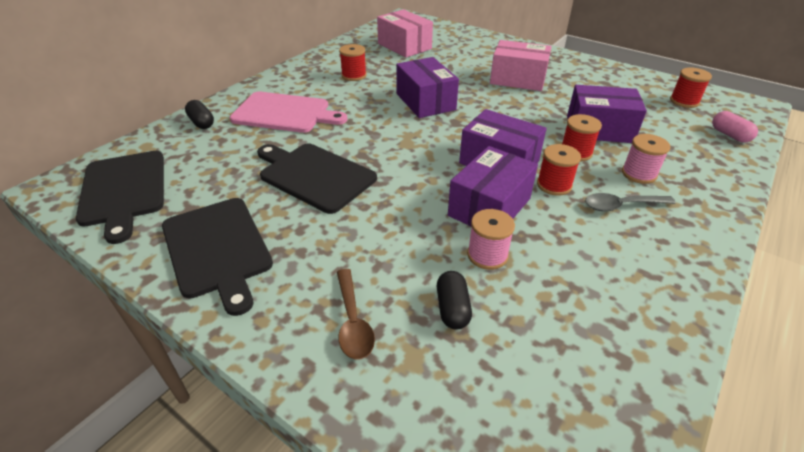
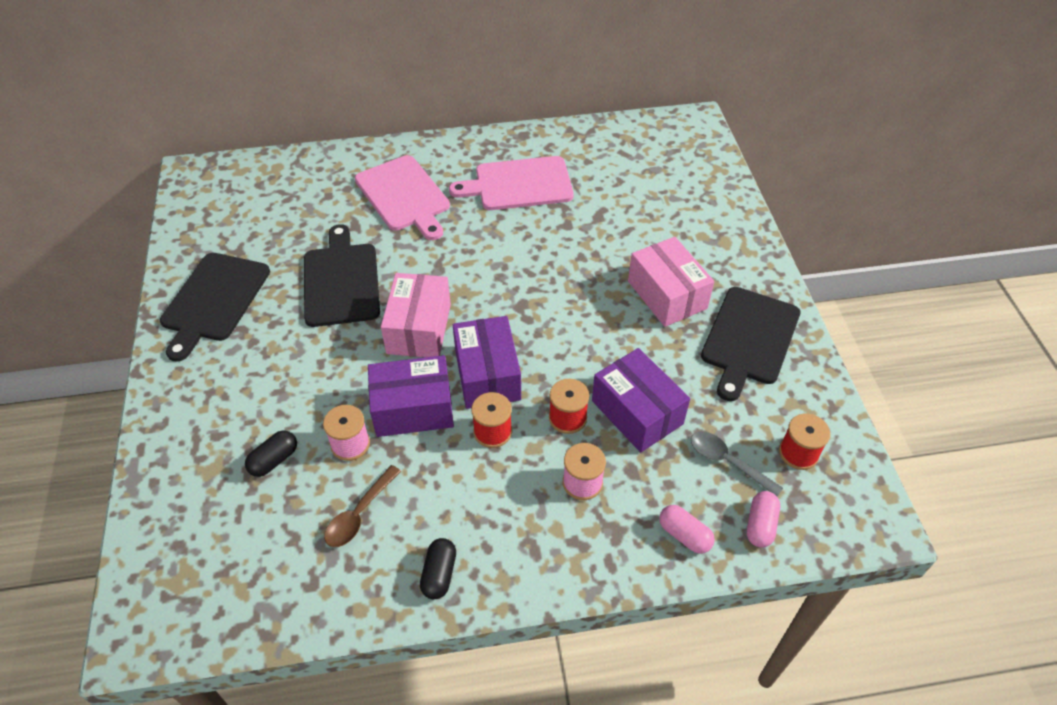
camera: 45 degrees right, 10 degrees up
black cutting board [76,151,164,244] -> black cutting board moved to [701,287,801,401]
black capsule [185,100,214,129] -> black capsule moved to [420,538,456,599]
brown spoon [337,269,375,359] -> brown spoon moved to [324,465,401,547]
red spool [339,44,367,81] -> pink cutting board [449,156,574,210]
pink box [377,9,433,58] -> pink box moved to [381,273,451,357]
purple box [396,57,459,118] -> none
grey spoon [585,193,676,211] -> grey spoon moved to [691,432,783,497]
none -> pink capsule [659,505,715,554]

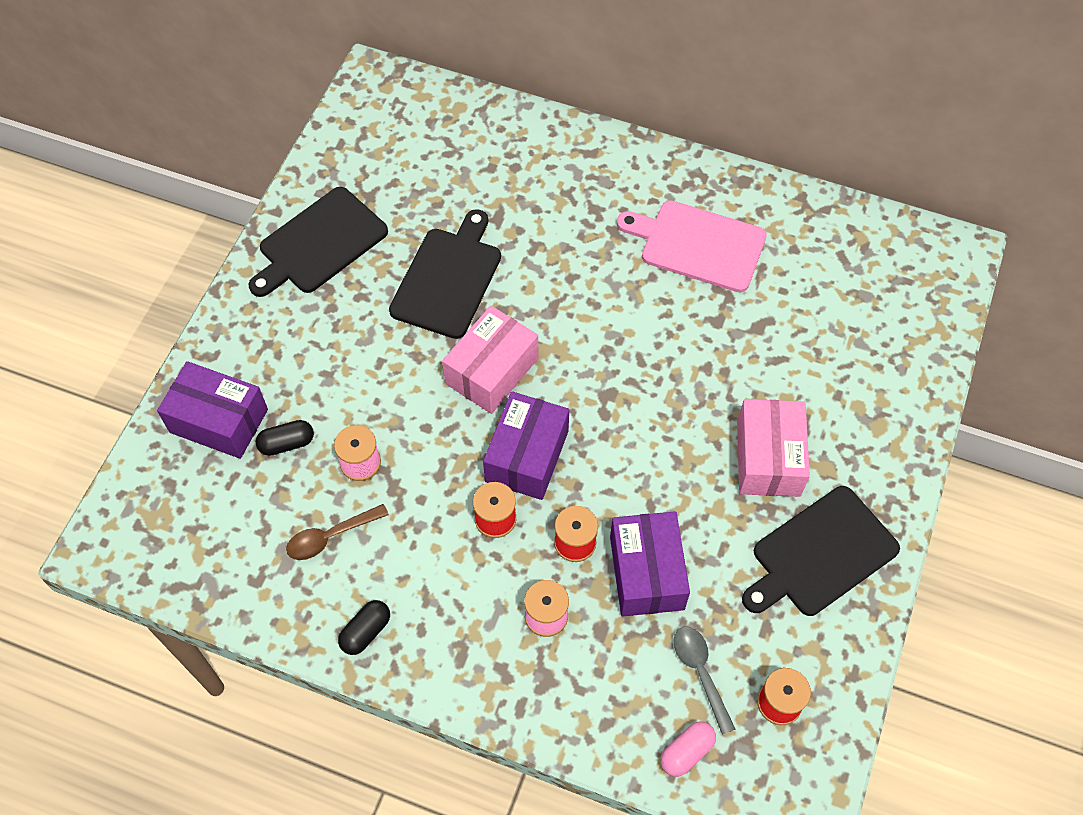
camera: 30 degrees right, 10 degrees up
pink cutting board [355,155,450,240] -> none
purple box [368,355,454,437] -> purple box moved to [157,361,268,459]
pink capsule [659,505,715,554] -> none

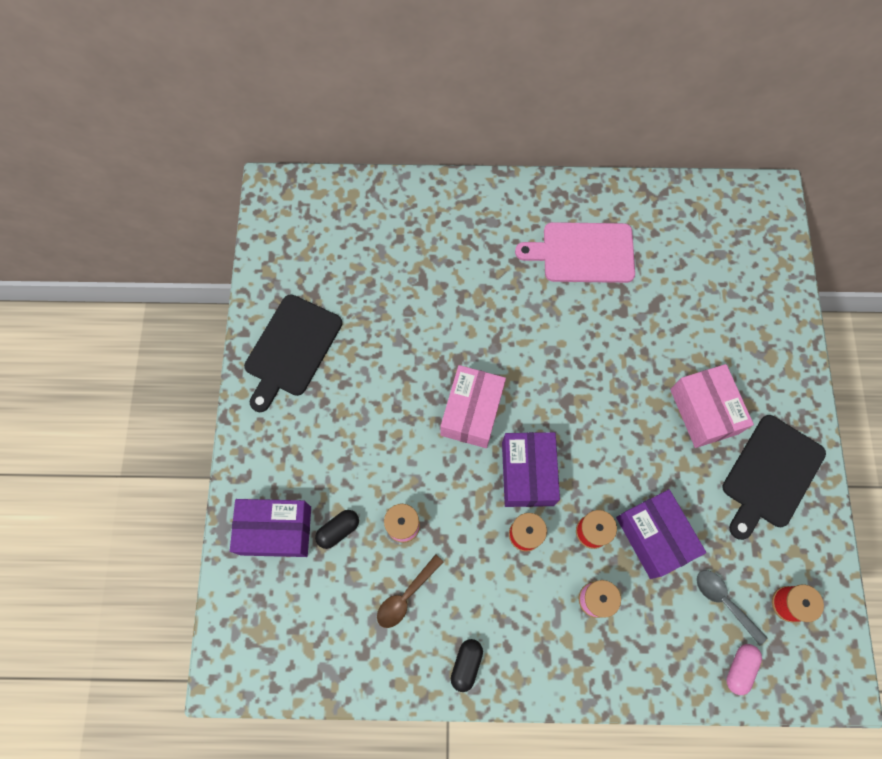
camera: 20 degrees left, 10 degrees up
black cutting board [389,209,501,339] -> none

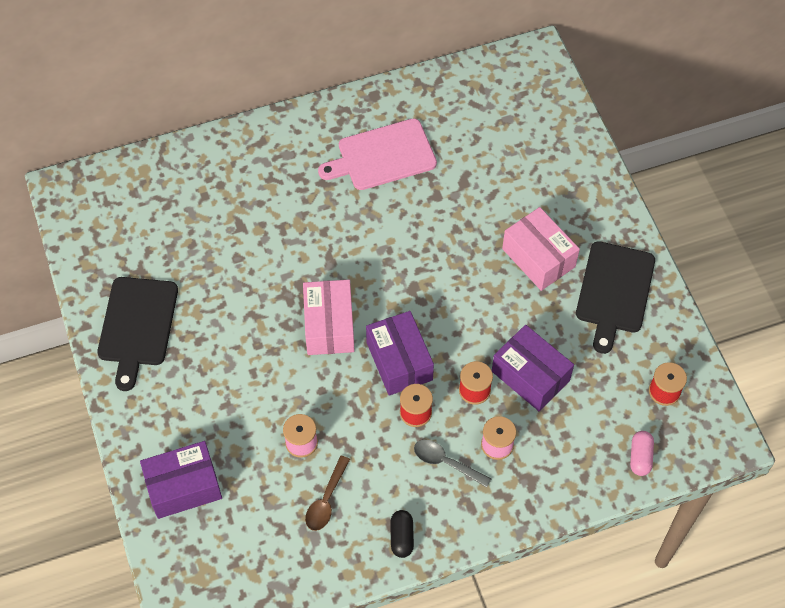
camera: 20 degrees left, 10 degrees down
black capsule [315,510,359,549] -> none
grey spoon [696,570,767,645] -> grey spoon moved to [414,440,491,488]

